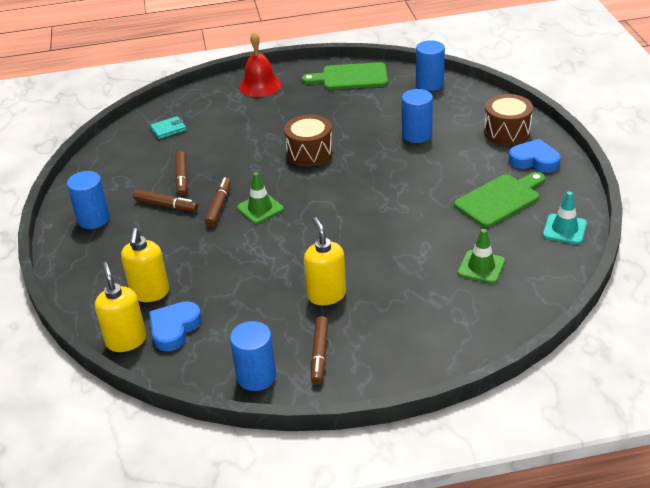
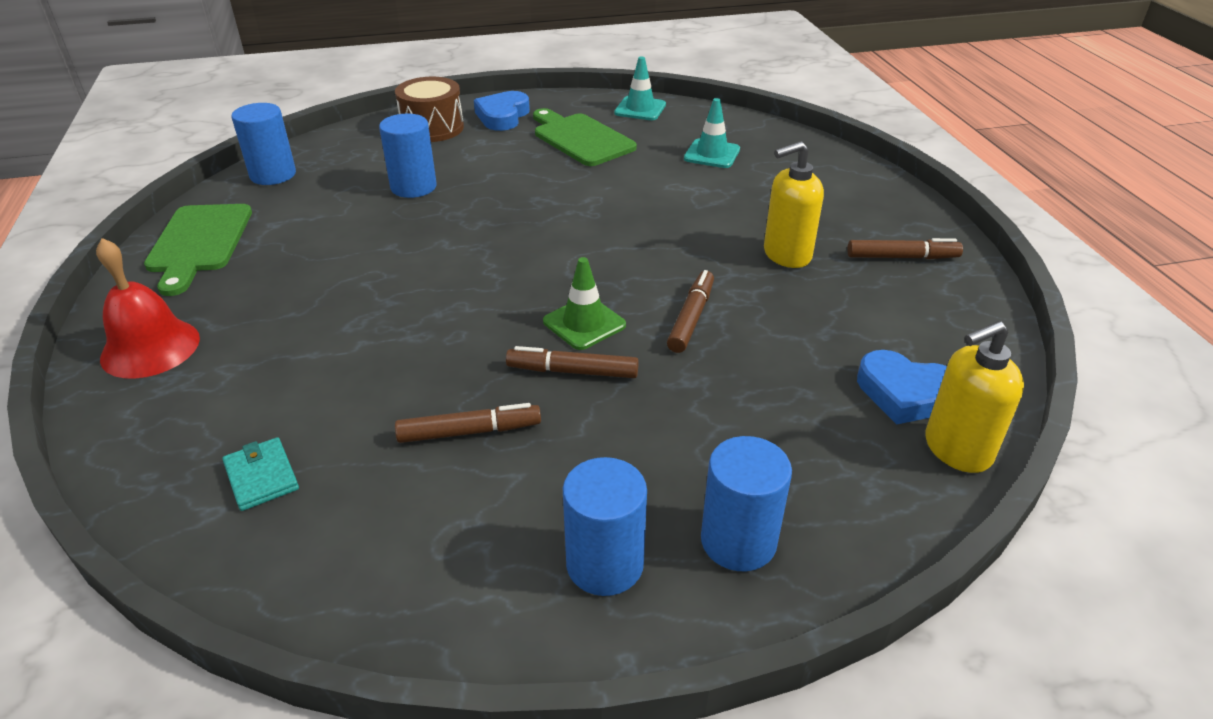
camera: 95 degrees left, 0 degrees up
yellow soap dispenser [121,228,169,302] -> none
brown marker [133,190,198,212] -> brown marker moved to [667,270,714,353]
blue cylinder [230,321,276,391] -> blue cylinder moved to [701,436,792,571]
brown drum [284,115,333,167] -> none
green traffic cone [458,229,505,284] -> turquoise traffic cone [684,98,740,168]

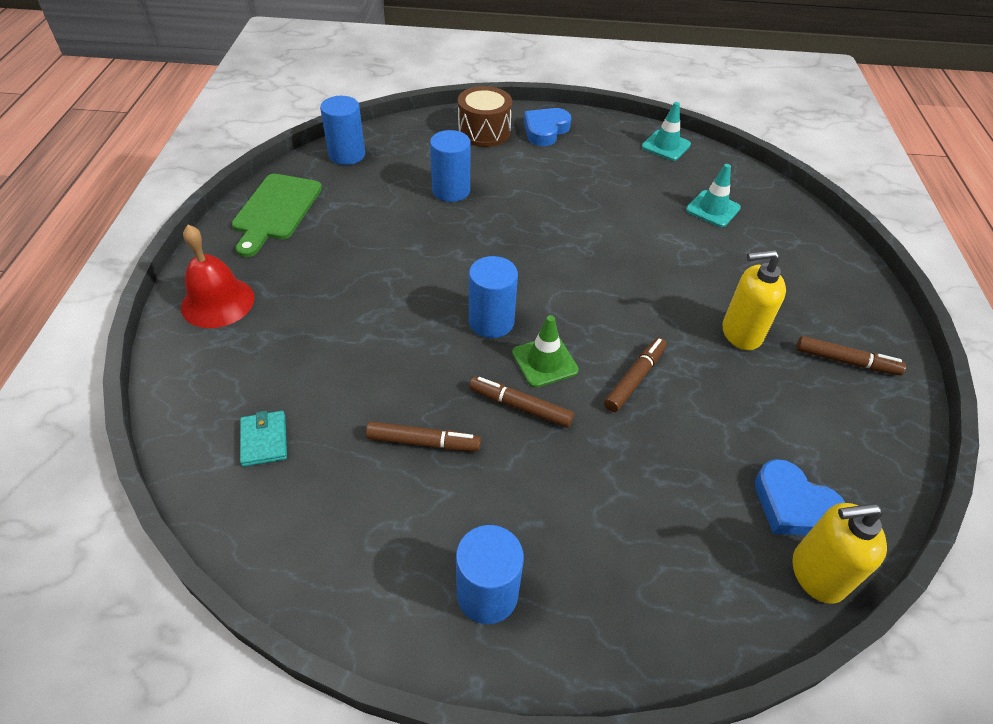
camera: 15 degrees right, 10 degrees up
green cutting board [533,108,637,166] -> none
blue cylinder [701,436,792,571] -> blue cylinder moved to [469,256,518,338]

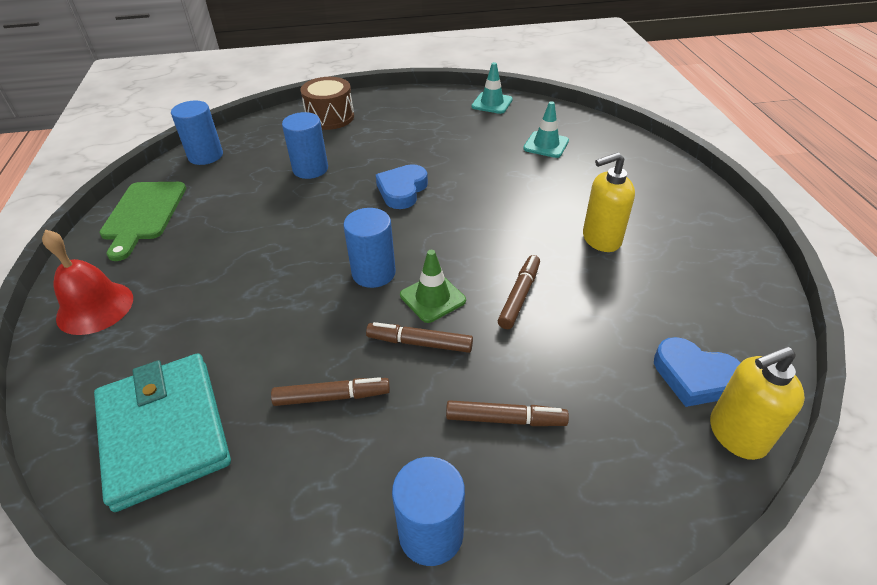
camera: 10 degrees left, 5 degrees down
turquoise wallet [240,411,287,467] -> turquoise wallet [94,353,231,512], size x2.36
blue heart [524,108,571,146] -> blue heart moved to [376,164,428,209]
brown marker [796,336,906,375] -> brown marker moved to [446,400,569,426]

